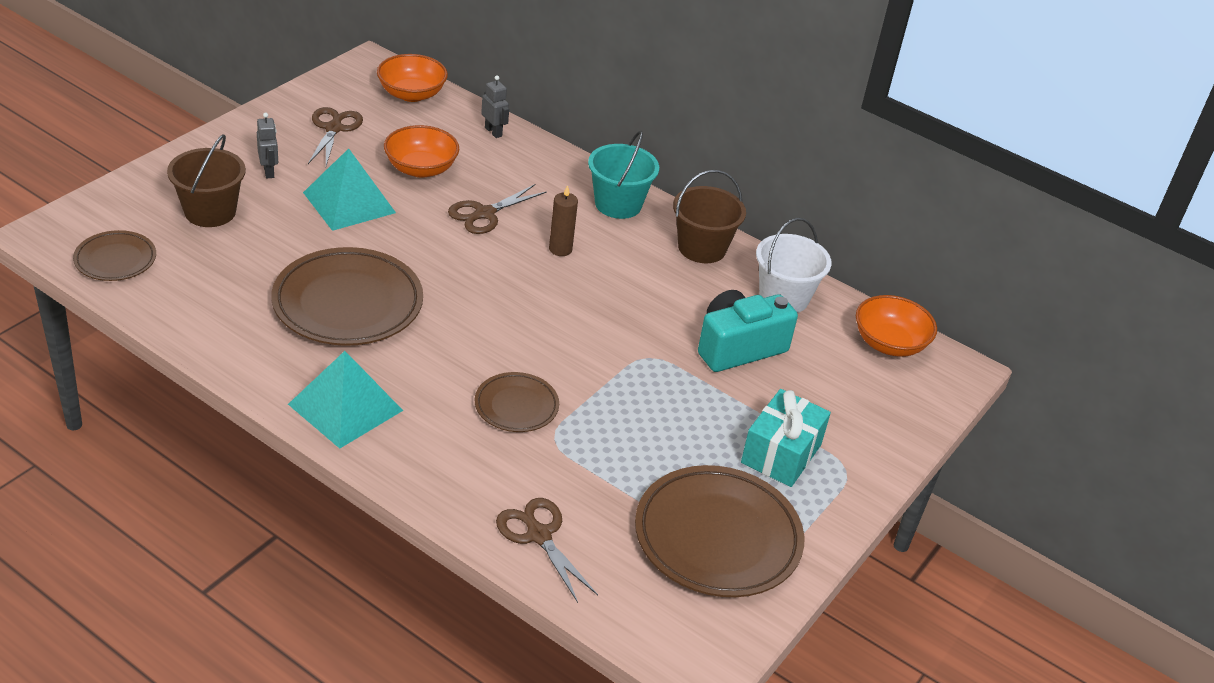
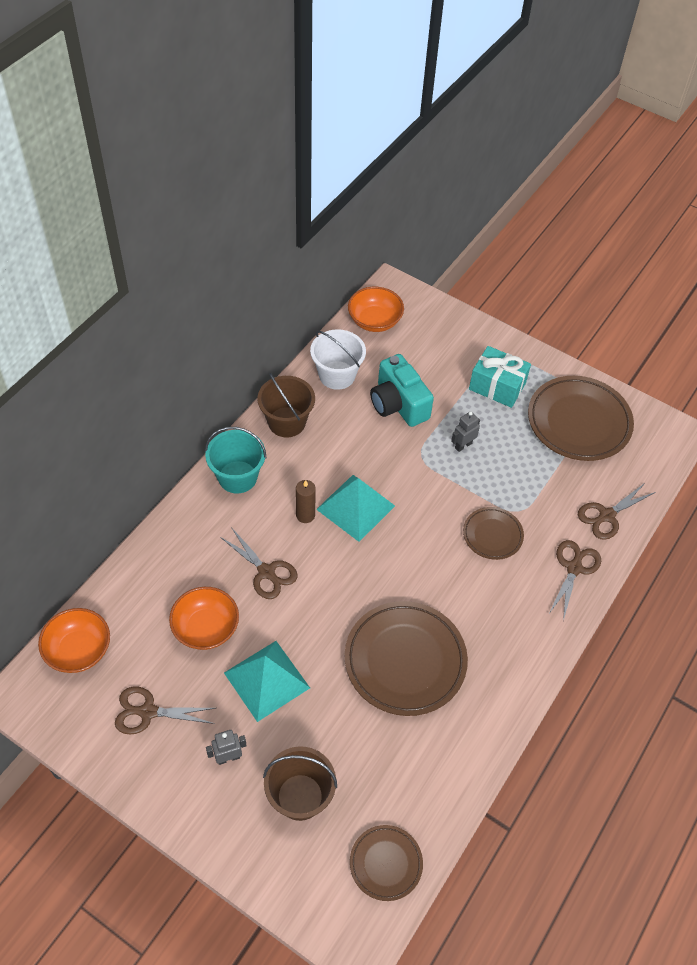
camera: 90 degrees left, 15 degrees up
turquoise pyramid [288,351,403,449] -> turquoise pyramid moved to [316,475,395,542]
grey robot [481,76,509,138] -> grey robot moved to [451,411,480,452]
none -> brown scissors [549,540,601,621]

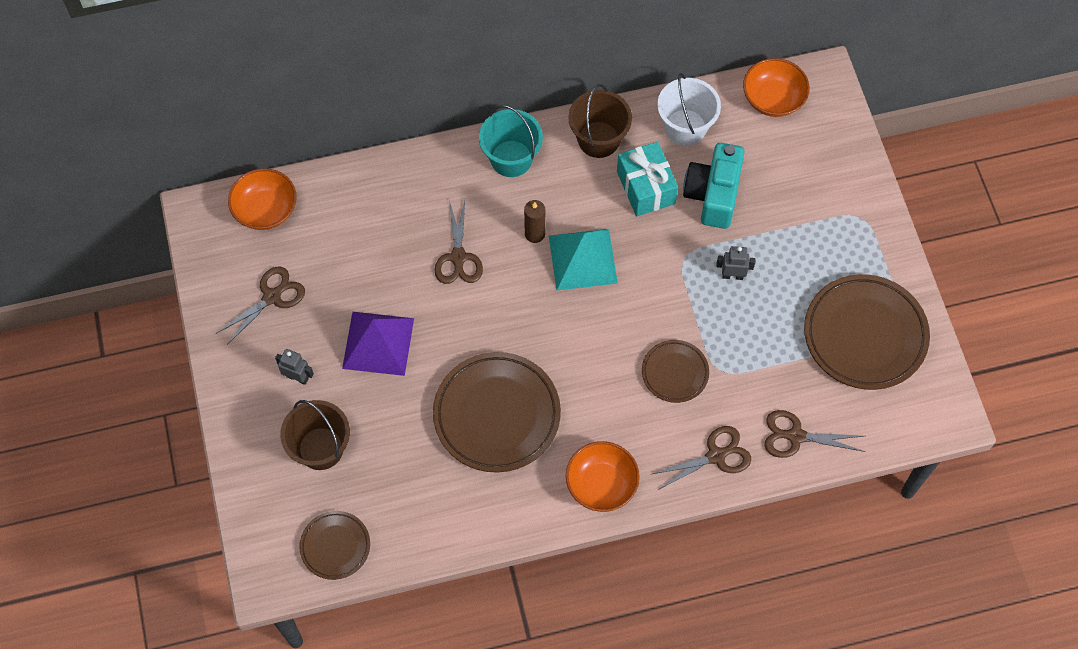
camera: 45 degrees right, 10 degrees up
brown scissors [115,687,215,735] -> brown scissors turned 90 degrees clockwise [217,267,305,345]
orange bowl [169,587,239,650] -> orange bowl moved to [566,441,640,512]
turquoise pyramid [224,641,310,722] -> purple pyramid [342,312,414,376]
turquoise gift [469,346,531,408] -> turquoise gift moved to [617,142,678,216]

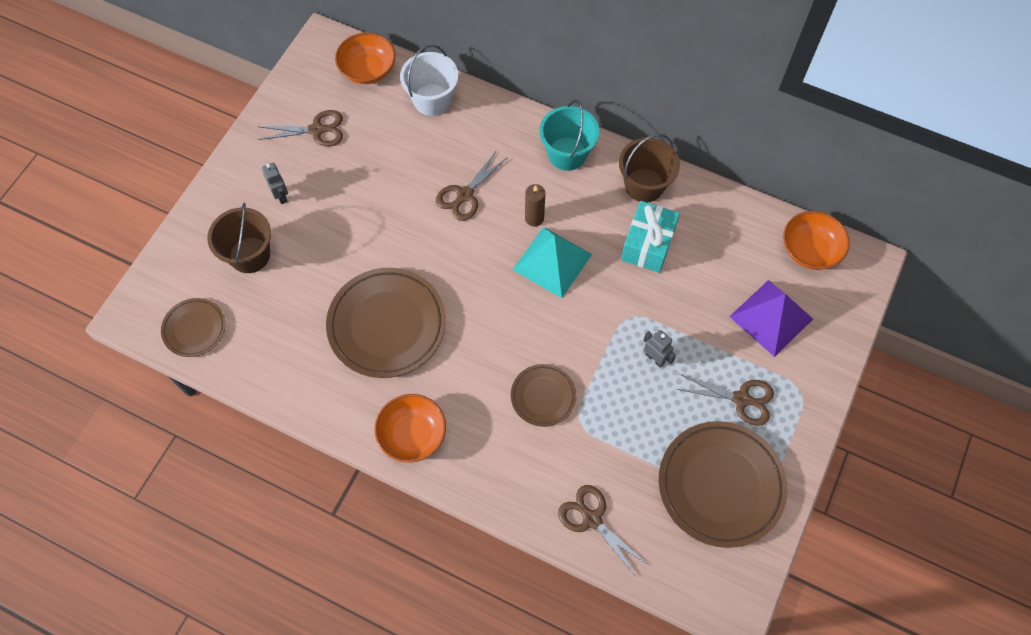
camera: 40 degrees right, 0 degrees up
purple pyramid [342,312,414,376] -> purple pyramid moved to [729,280,813,357]
brown scissors [652,426,751,490] -> brown scissors moved to [677,374,774,426]
white bucket [657,73,721,146] -> white bucket moved to [400,45,459,116]
turquoise camera [683,143,745,229] -> none

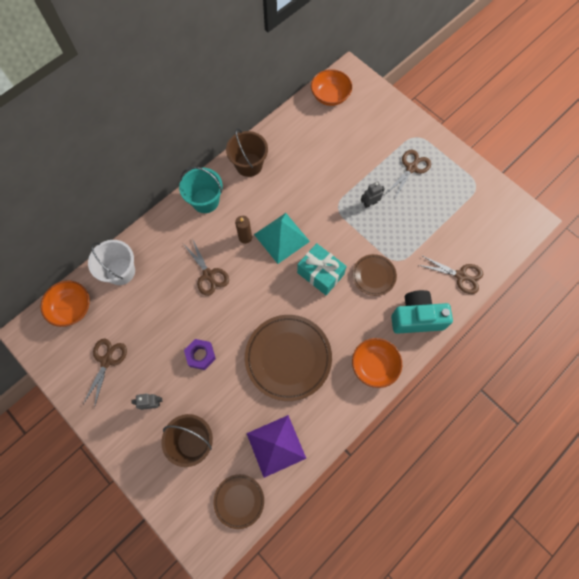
camera: 70 degrees left, 5 degrees up
brown scissors [558,485,648,575] -> brown scissors turned 135 degrees counterclockwise [419,255,483,294]
turquoise gift [621,201,680,273] -> turquoise gift moved to [297,243,347,295]
brown plate [659,421,787,548] -> none
purple pyramid [729,280,813,357] -> purple pyramid moved to [247,415,306,478]
none -> purple nut [184,339,216,370]
none -> turquoise camera [391,290,453,334]

